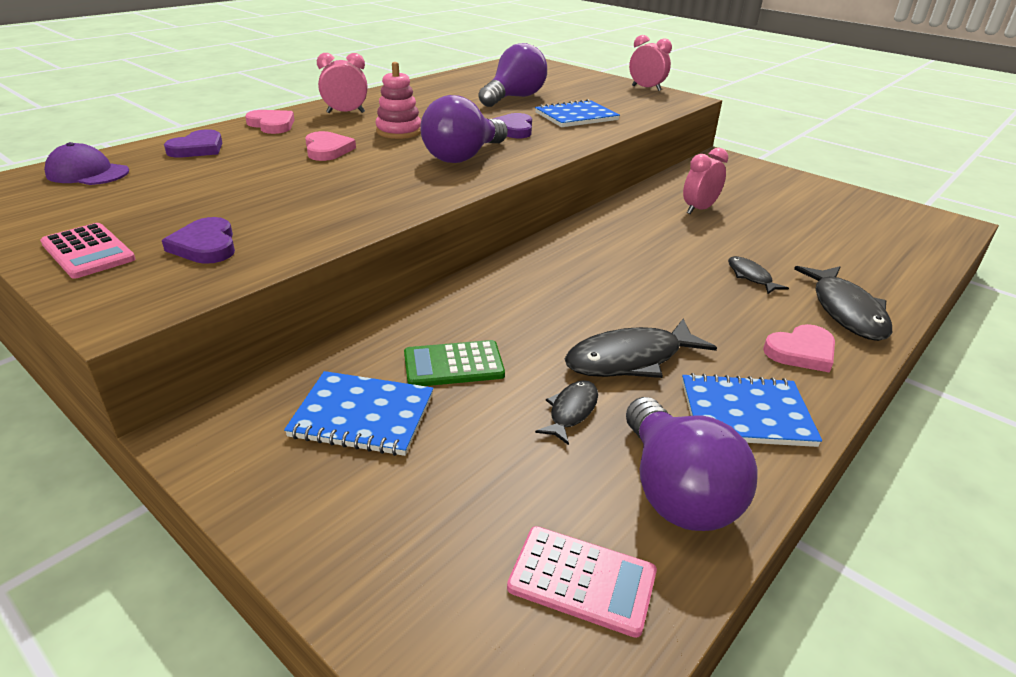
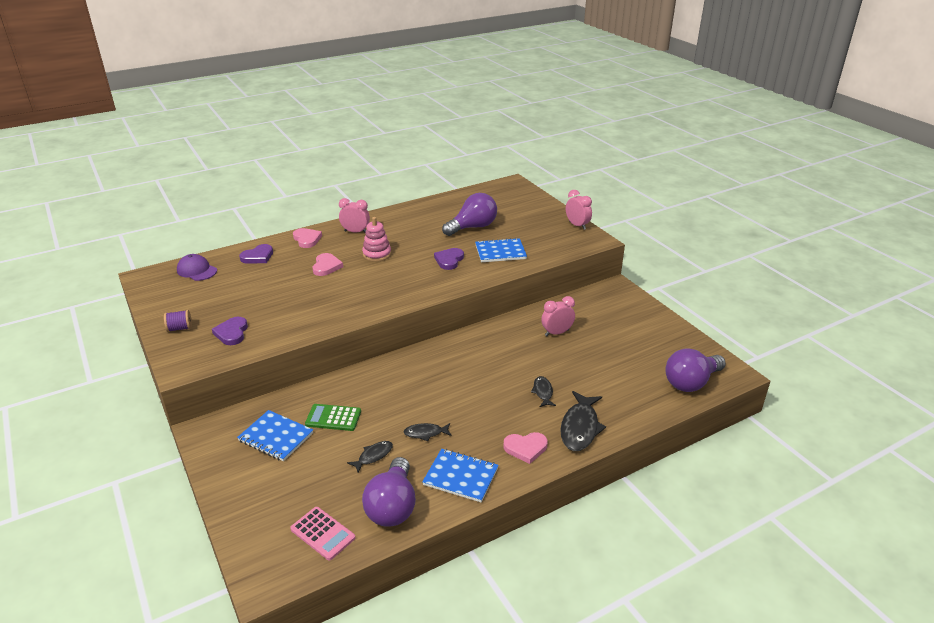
camera: 20 degrees right, 0 degrees up
pink calculator [40,223,135,279] -> purple spool [164,310,192,332]
purple light bulb [420,95,508,163] -> purple light bulb moved to [665,348,726,392]
black fish [565,319,717,378] -> black fish [404,423,452,441], size x0.55

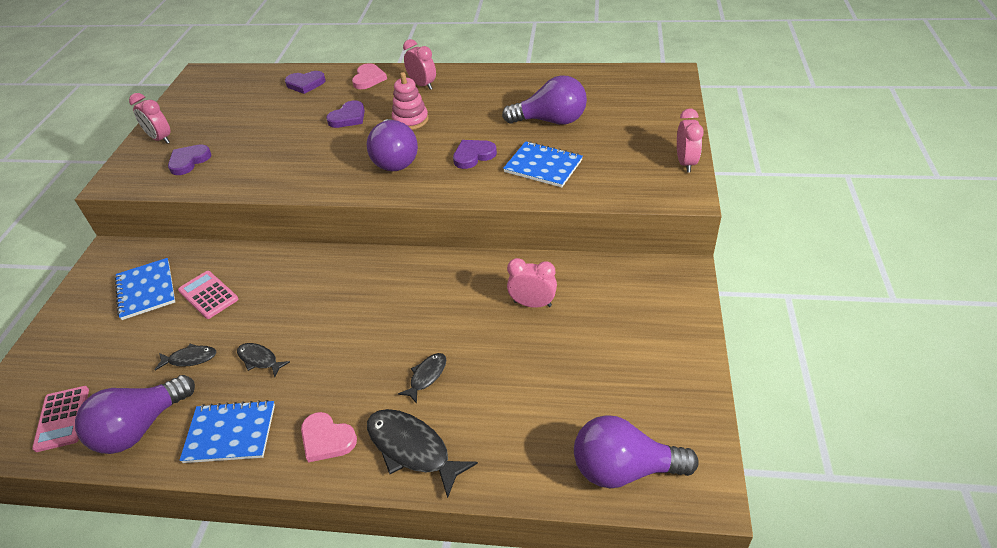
camera: 40 degrees right, 10 degrees up
purple spool [164,310,192,332] -> pink clock [129,93,171,144]
purple cap [177,254,217,281] -> none
green calculator [305,404,361,431] -> pink calculator [178,271,238,319]
pink heart [313,253,343,276] -> purple heart [326,100,365,128]
blue notebook [422,449,498,502] -> blue notebook turned 60 degrees counterclockwise [179,400,275,463]
black fish [560,391,606,451] -> black fish turned 75 degrees clockwise [367,409,478,498]
none -> purple light bulb [367,119,418,171]

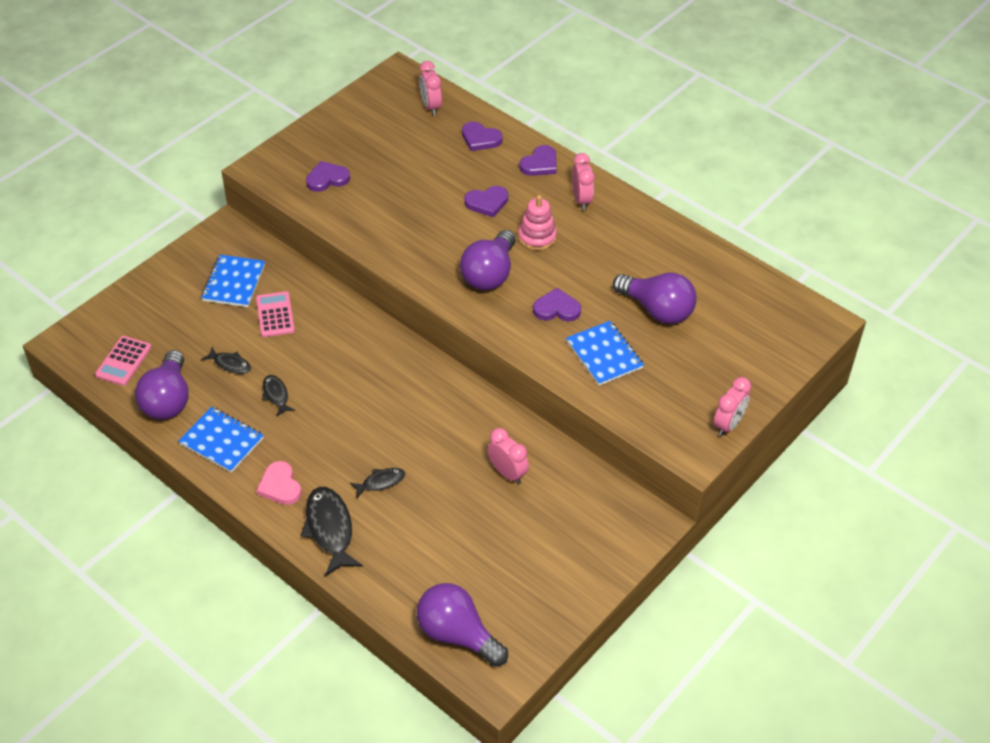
camera: 30 degrees right, 5 degrees up
purple light bulb [75,375,195,454] -> purple light bulb turned 75 degrees counterclockwise [135,350,189,420]
pink clock [129,93,171,144] -> pink clock moved to [419,61,442,116]
pink heart [352,63,387,89] -> purple heart [519,145,557,176]

